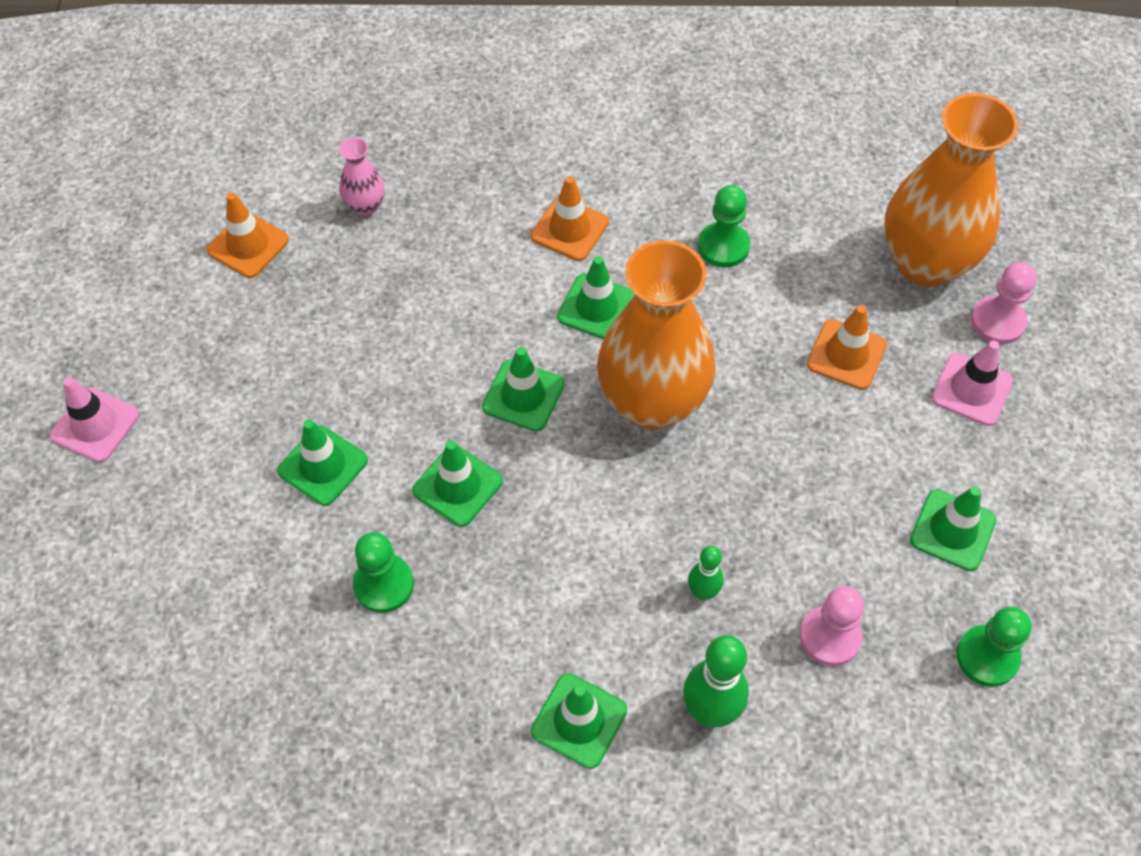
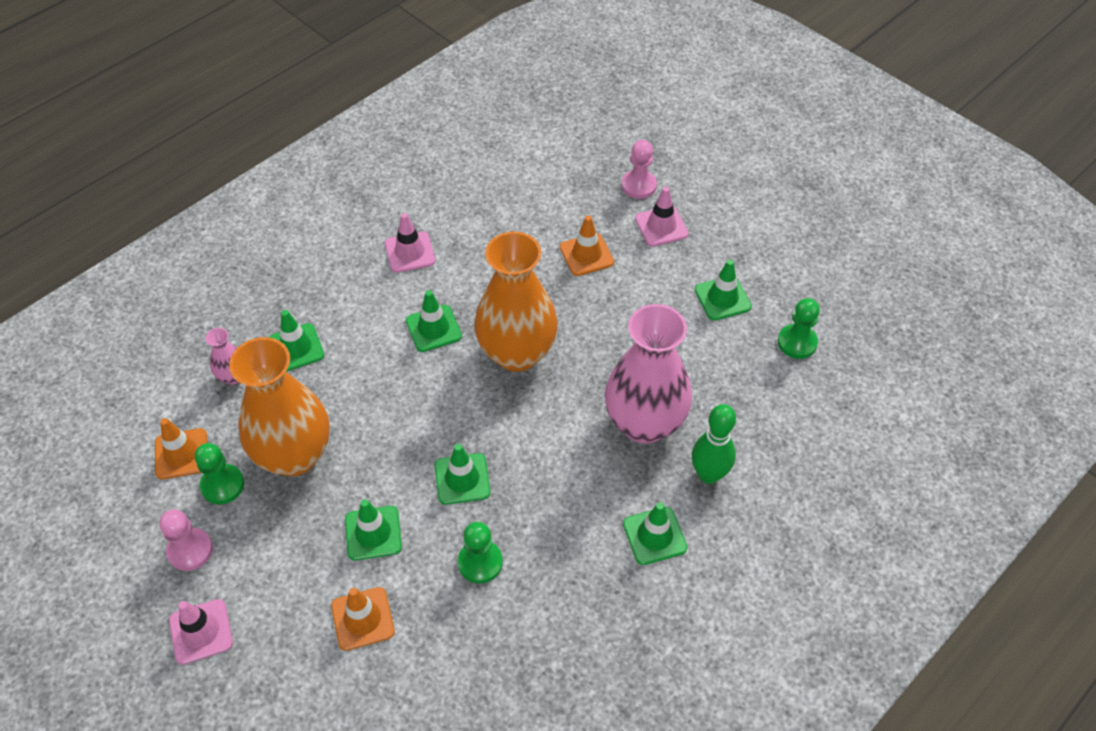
camera: 45 degrees left, 5 degrees down
green traffic cone [482,347,564,432] -> green traffic cone moved to [269,310,324,372]
orange traffic cone [531,176,609,261] -> orange traffic cone moved to [331,587,395,651]
green bowling pin [688,546,723,600] -> pink vase [605,304,692,444]
green pawn [698,185,750,268] -> green pawn moved to [195,443,244,504]
pink pawn [800,586,864,666] -> pink pawn moved to [159,509,213,571]
orange vase [884,93,1019,287] -> orange vase moved to [229,337,330,476]
none -> pink traffic cone [385,213,435,273]

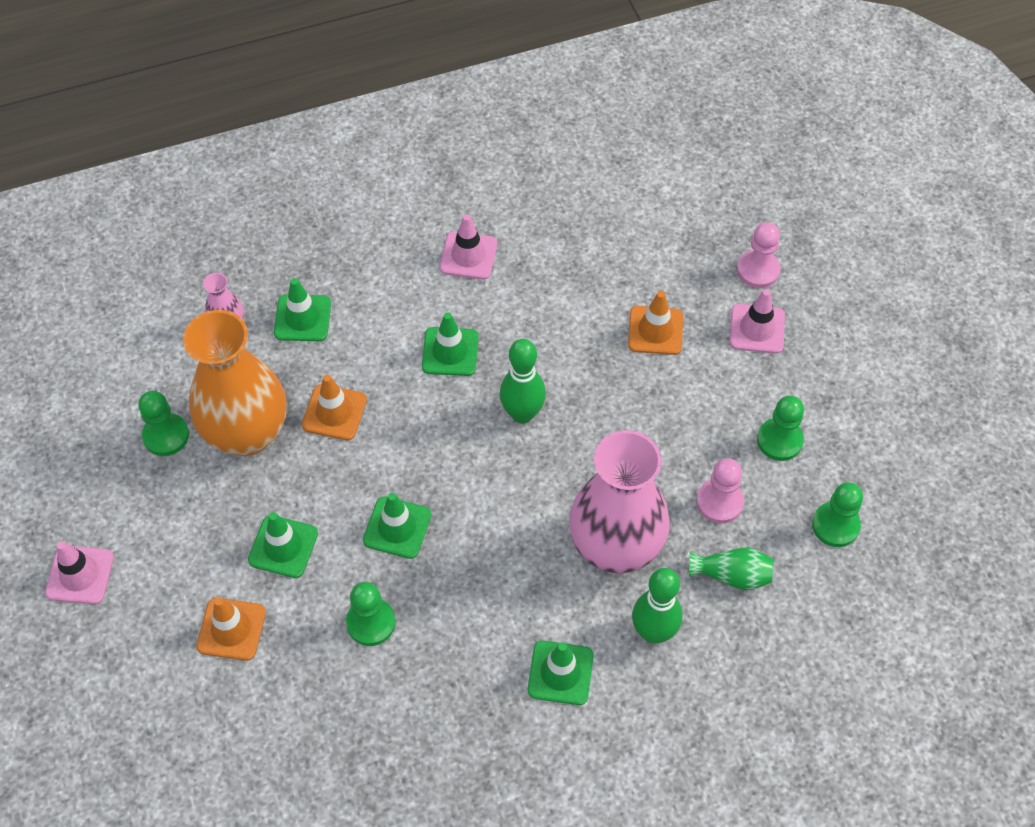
camera: 25 degrees right, 5 degrees up
orange traffic cone [155,418,207,479] -> orange traffic cone moved to [302,375,367,440]
pink pawn [159,509,213,571] -> pink pawn moved to [696,458,744,523]
orange vase [474,231,558,372] -> green bowling pin [500,339,546,424]
green traffic cone [695,260,752,321] -> green pawn [757,395,804,461]
none -> green vase [689,547,773,590]

